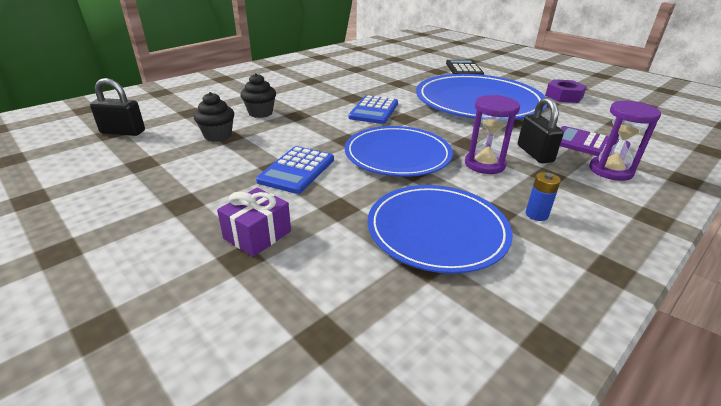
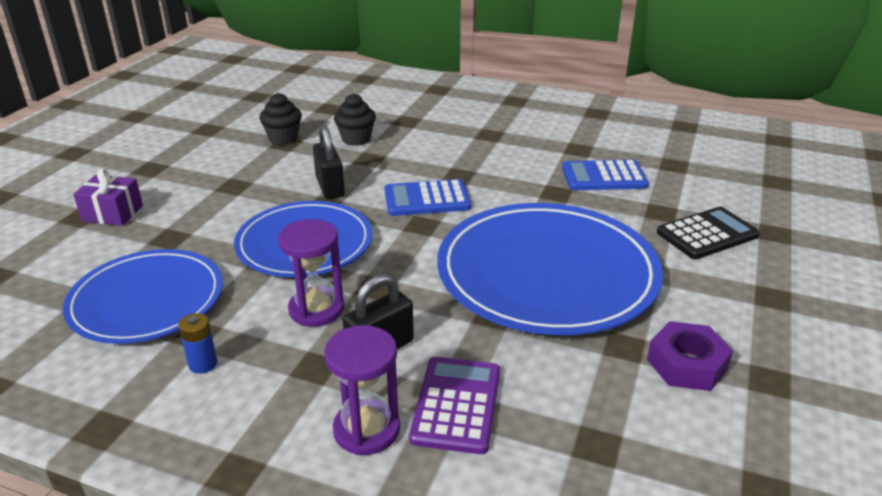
camera: 65 degrees right, 0 degrees up
black padlock [90,78,145,136] -> black padlock moved to [313,125,345,199]
blue calculator [256,146,334,194] -> blue calculator moved to [562,160,649,190]

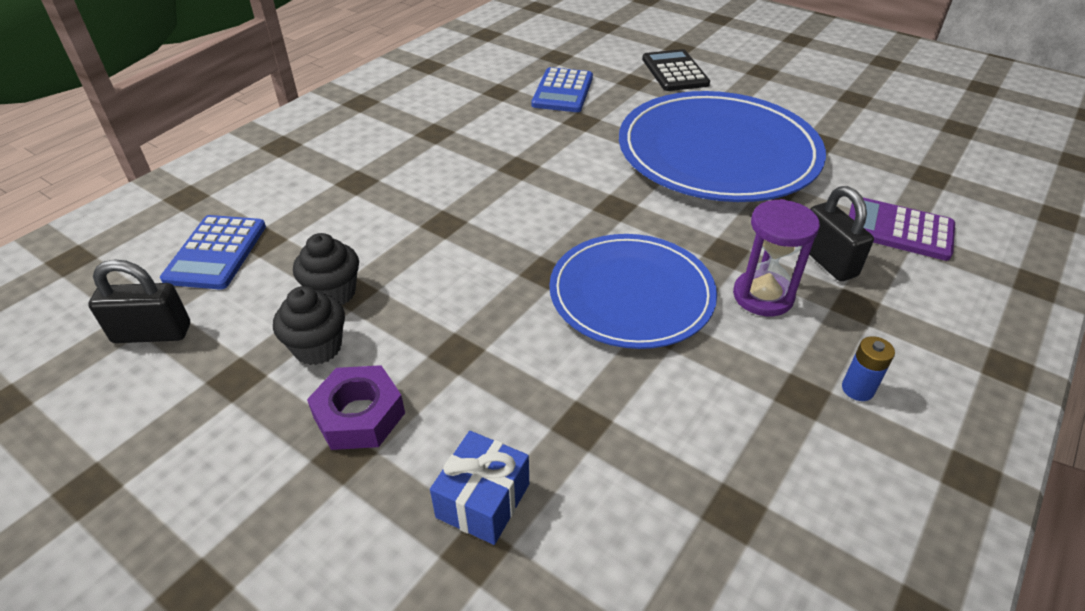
camera: 75 degrees left, 10 degrees up
blue plate [63,249,223,344] -> none
purple gift [73,169,143,226] -> blue gift [430,431,529,545]
black padlock [313,125,345,199] -> black padlock moved to [88,259,190,343]
purple hourglass [324,325,400,455] -> none
black cupcake [334,93,376,146] -> black cupcake moved to [273,286,345,365]
blue calculator [385,179,471,216] -> blue calculator moved to [160,215,266,290]
purple nut [647,321,733,391] -> purple nut moved to [307,365,405,450]

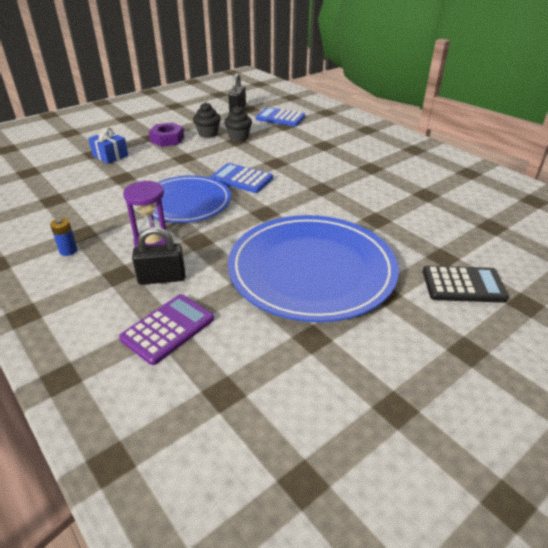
camera: 105 degrees right, 5 degrees down
blue calculator [532,67,593,112] -> blue calculator moved to [210,163,273,193]

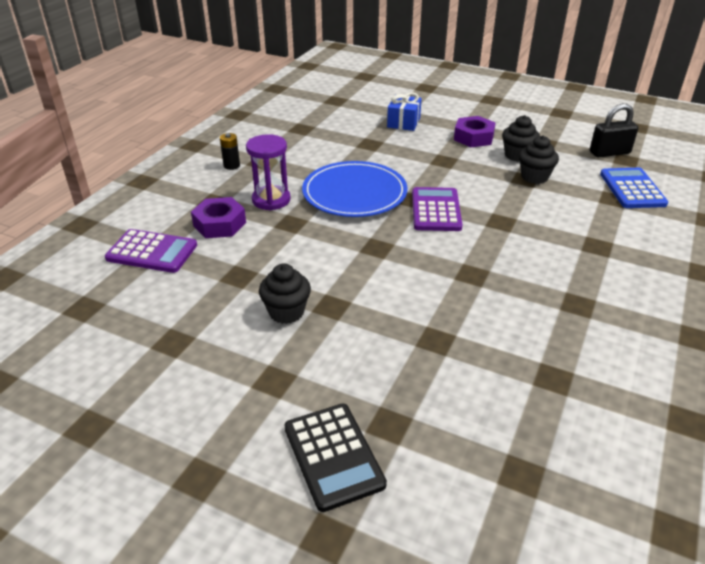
camera: 65 degrees right, 0 degrees up
blue battery [50,218,77,256] -> black battery [220,133,240,170]
black padlock [132,227,185,285] -> purple nut [191,197,246,238]
blue calculator [210,163,273,193] -> purple calculator [412,187,462,231]
blue plate [228,215,399,322] -> black cupcake [259,264,311,324]

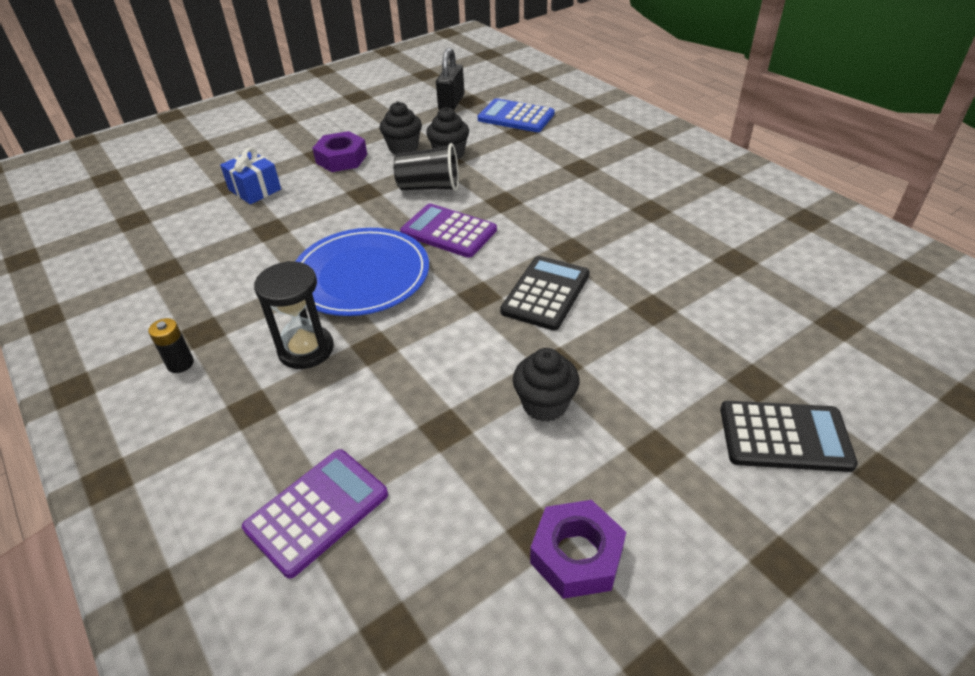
camera: 60 degrees left, 5 degrees up
purple nut [191,197,246,238] -> purple nut moved to [530,500,626,599]
purple hourglass [246,134,291,210] -> black hourglass [254,261,334,369]
none -> black cup [393,143,459,191]
none -> black calculator [500,256,590,331]

